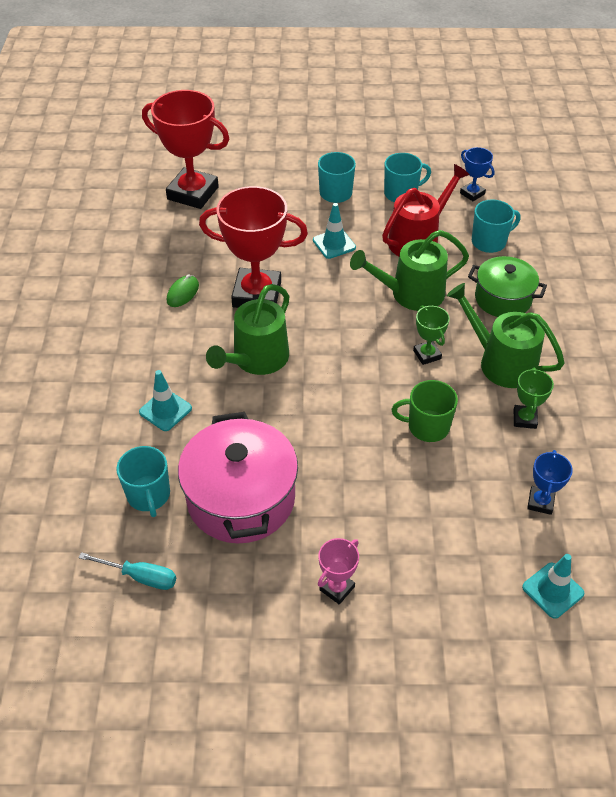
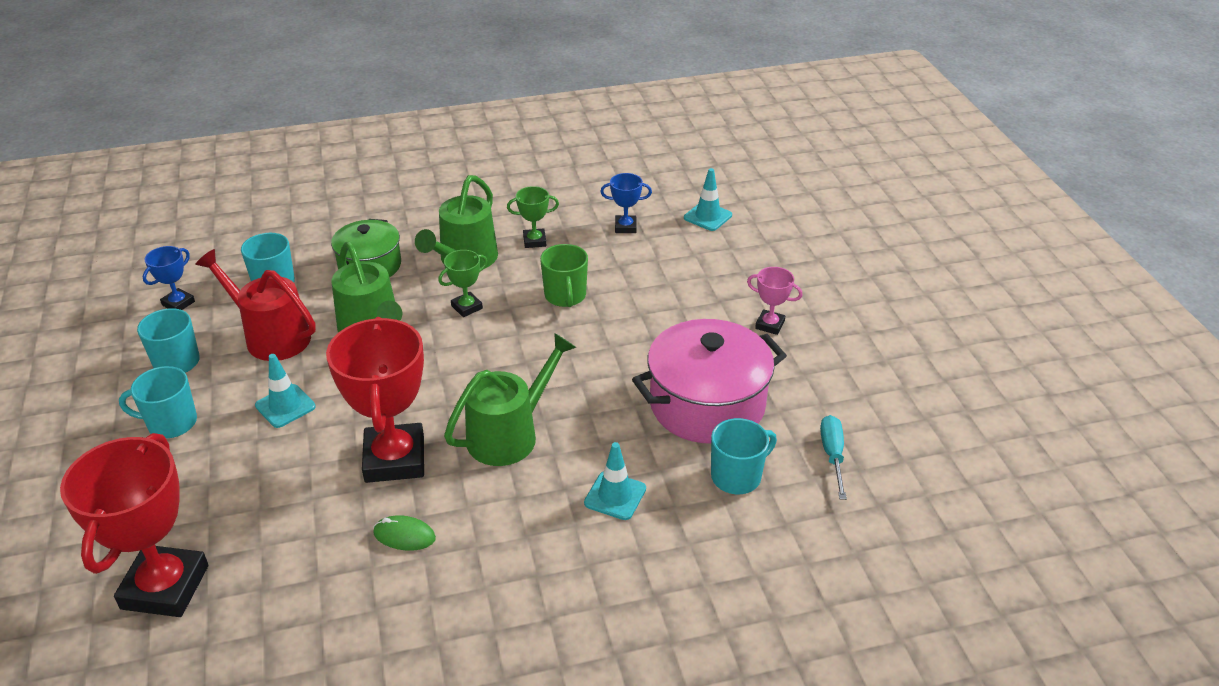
camera: 105 degrees left, 10 degrees down
green watering can [206,284,290,375] -> green watering can turned 60 degrees counterclockwise [444,333,576,466]

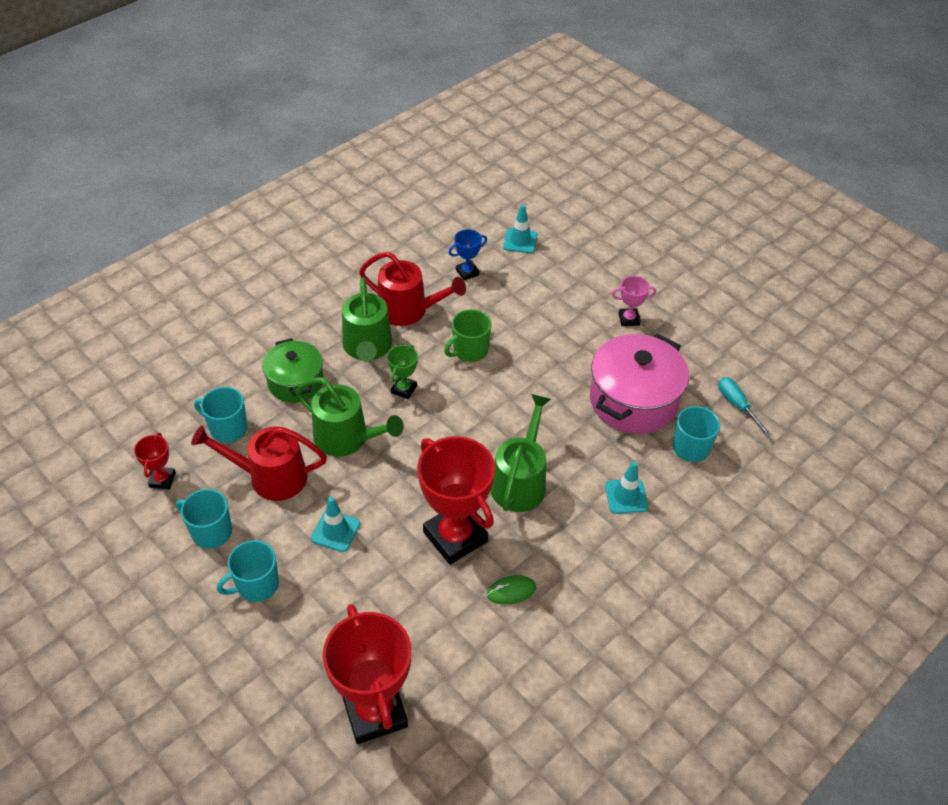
camera: 30 degrees left, 10 degrees up
blue trophy [143,246,195,310] -> red trophy [134,433,176,490]
green trophy [507,186,559,248] -> red watering can [359,252,466,326]
green mug [540,244,588,307] -> green mug turned 90 degrees clockwise [444,309,492,362]

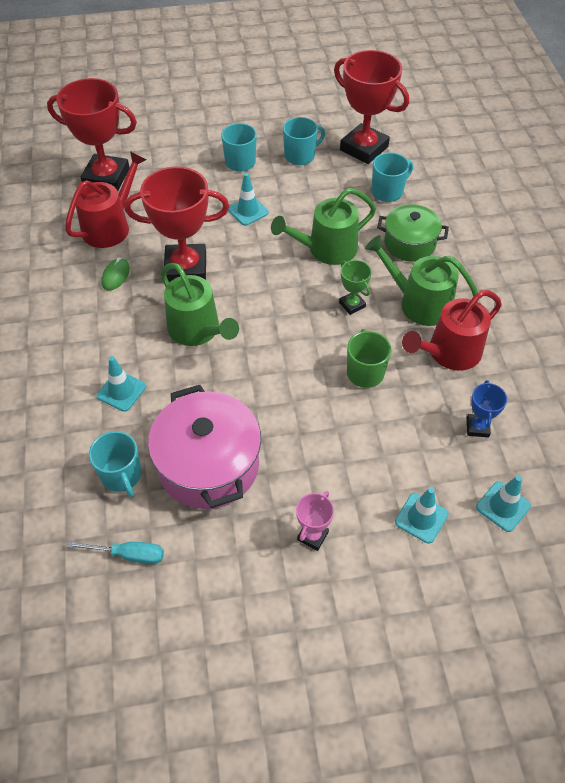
camera: 125 degrees right, 5 degrees up
red trophy [134,433,176,490] -> red trophy [334,50,409,164], size x2.15
red watering can [191,426,327,501] -> red watering can moved to [65,151,146,248]
none -> turquoise traffic cone [395,487,448,544]

